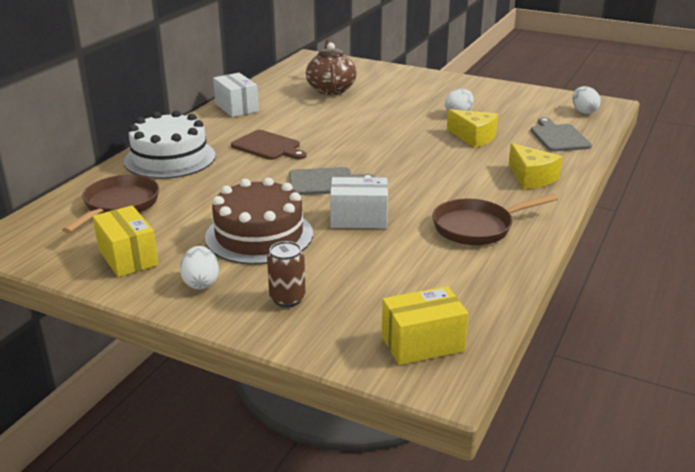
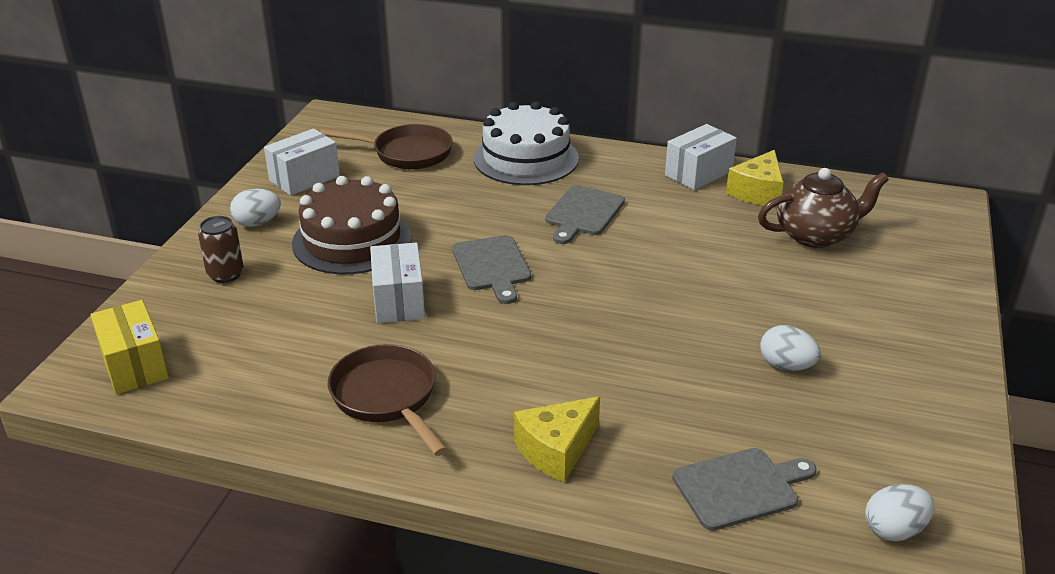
camera: 80 degrees right, 5 degrees up
yellow box [93,205,159,277] -> white box [264,128,340,196]
brown cutting board [231,130,307,160] -> grey cutting board [545,185,625,244]
yellow cheese [447,109,498,148] -> yellow cheese moved to [726,150,784,207]

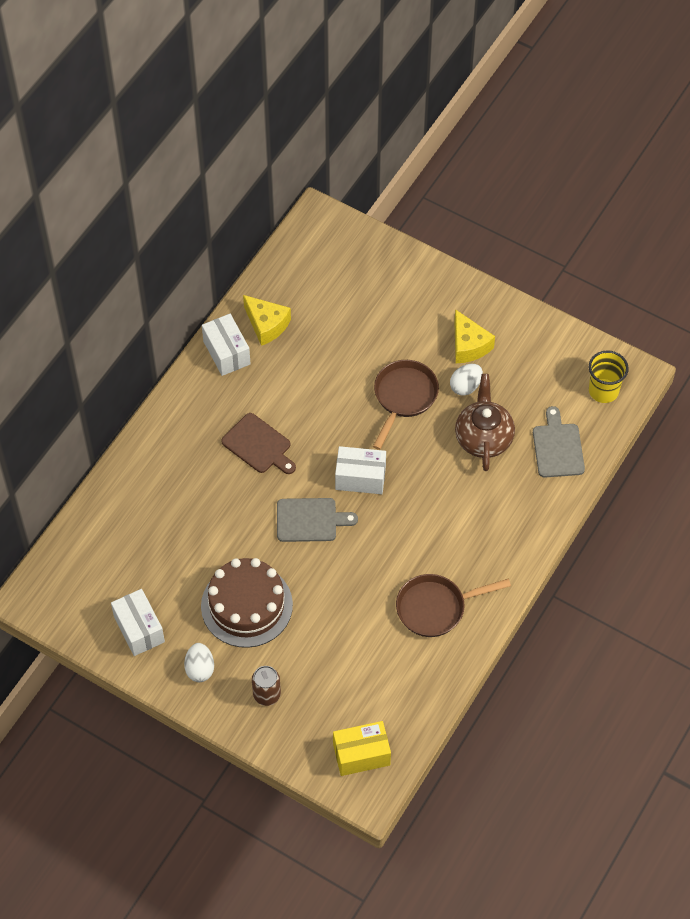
camera: 75 degrees left, 25 degrees up
brown pan [320,124,453,169] -> brown pan moved to [373,360,439,450]
white box [370,243,425,323] -> white box moved to [335,446,386,494]
white cake [474,101,579,185] -> none
yellow cheese [514,396,600,483] -> yellow cheese moved to [454,309,495,363]
grey cutting board [545,185,625,244] -> brown cutting board [221,413,296,474]
brown teapot [758,168,889,248] -> brown teapot moved to [455,374,515,471]
white egg [865,484,935,541] -> yellow cup [589,350,629,403]

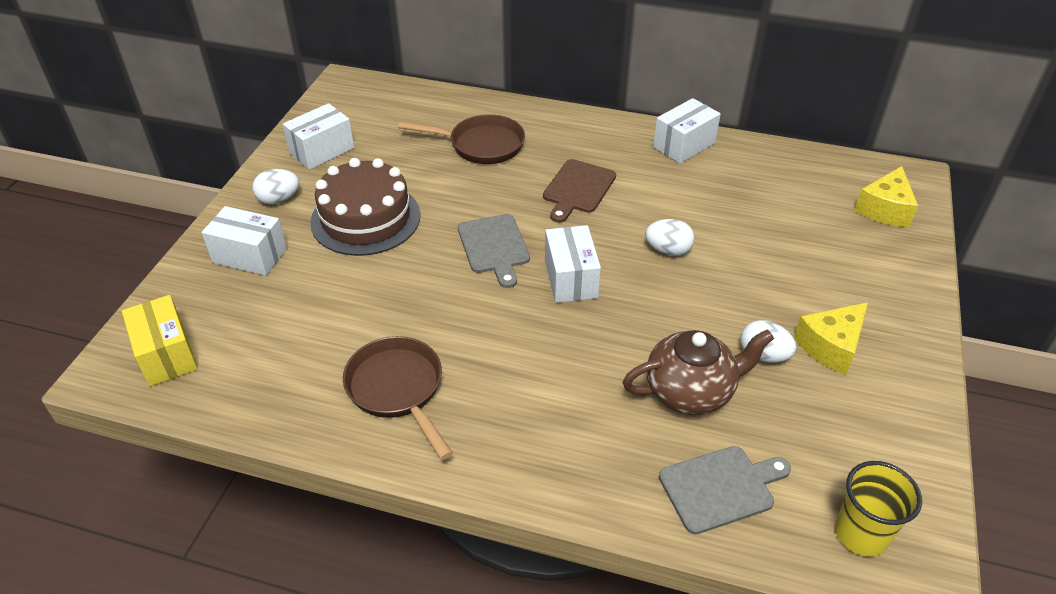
camera: 75 degrees right, 15 degrees down
yellow cheese [243,295,291,346] -> yellow cheese moved to [854,166,918,227]
brown can [252,666,281,706] -> white box [202,206,287,276]
brown pan [373,360,439,450] -> brown pan moved to [398,114,525,164]
none -> white egg [645,219,695,256]

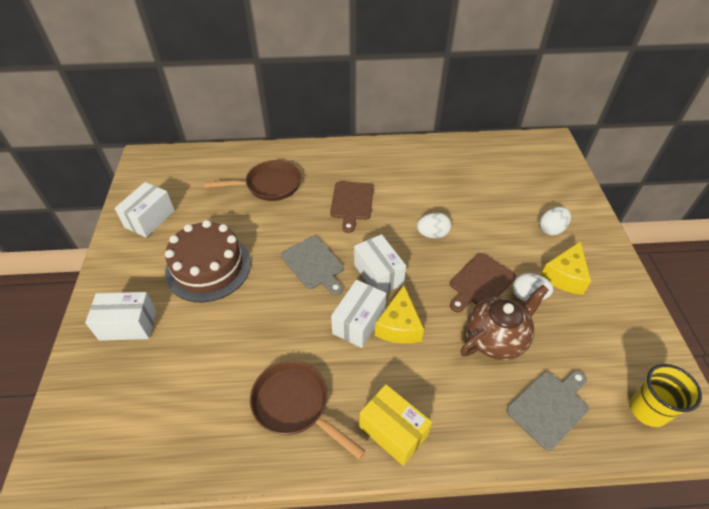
camera: 20 degrees left, 5 degrees up
yellow box [122,295,198,387] -> yellow box moved to [359,384,432,466]
white egg [252,169,299,205] -> white egg moved to [540,207,571,235]
white box [653,98,721,164] -> white box moved to [331,280,386,348]
yellow cheese [854,166,918,227] -> yellow cheese moved to [375,285,424,344]
none -> brown cutting board [450,253,516,312]

